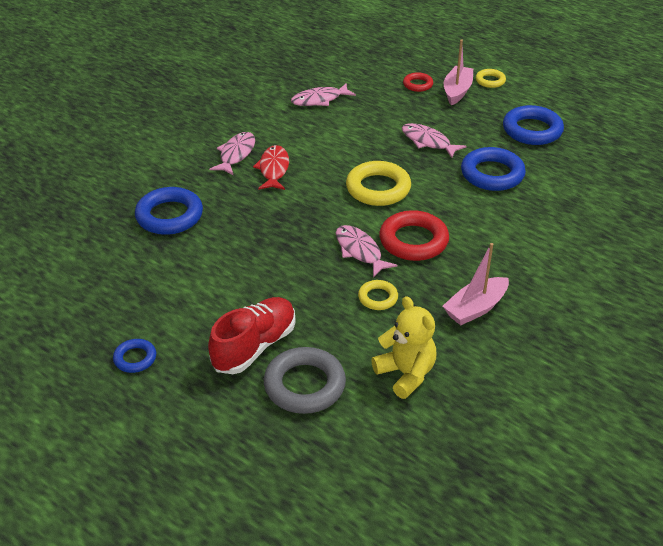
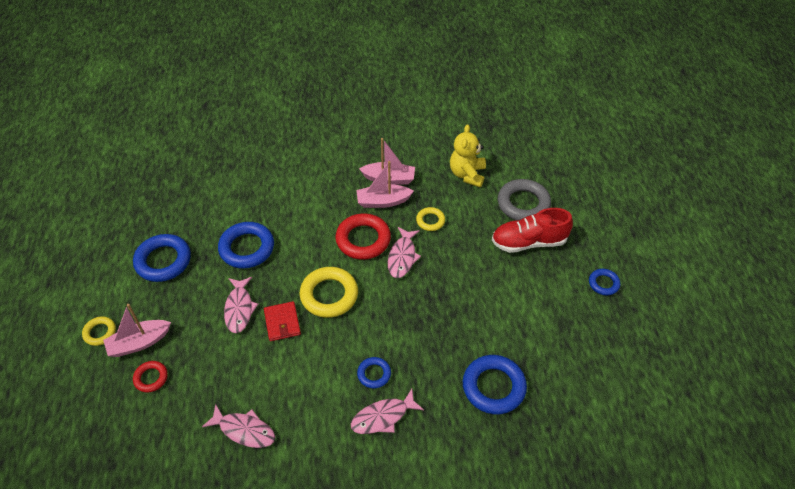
camera: 135 degrees left, 10 degrees up
red fish [253,145,289,190] -> blue ring [357,357,391,388]
none -> red wallet [264,301,301,341]
none -> pink boat [356,161,414,208]

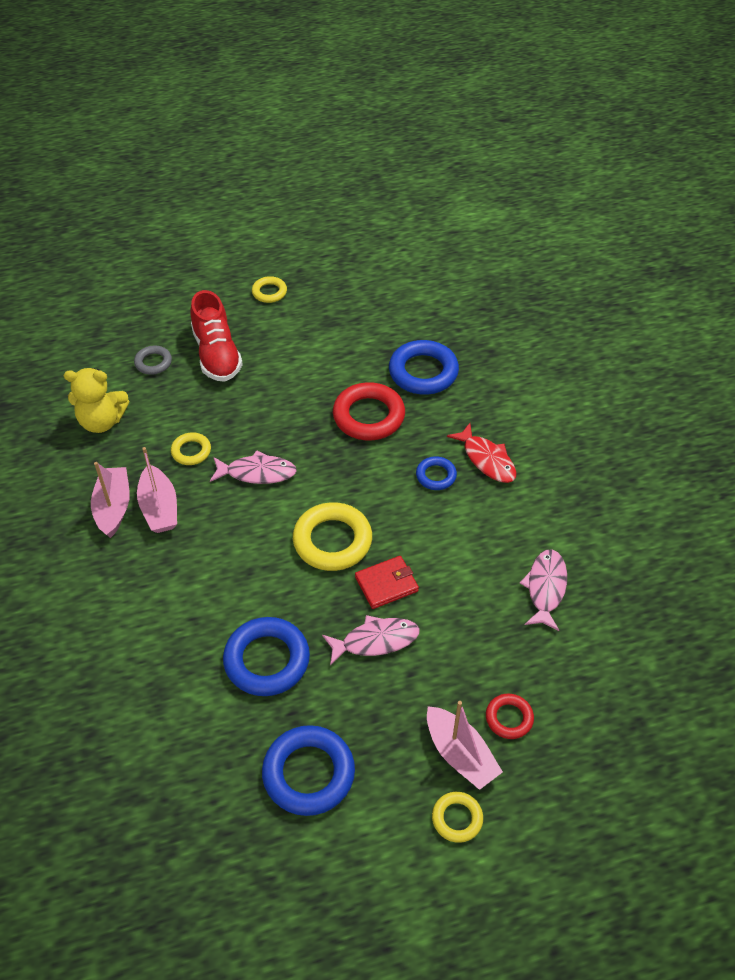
camera: 100 degrees left, 0 degrees up
red ring [335,214,391,259] -> red ring moved to [333,382,405,440]
pink fish [351,389,424,434] -> red fish [447,423,517,483]
grey ring [498,179,551,220] -> grey ring [134,346,172,375], size x0.54
blue ring [589,269,620,295] -> yellow ring [252,276,287,303]

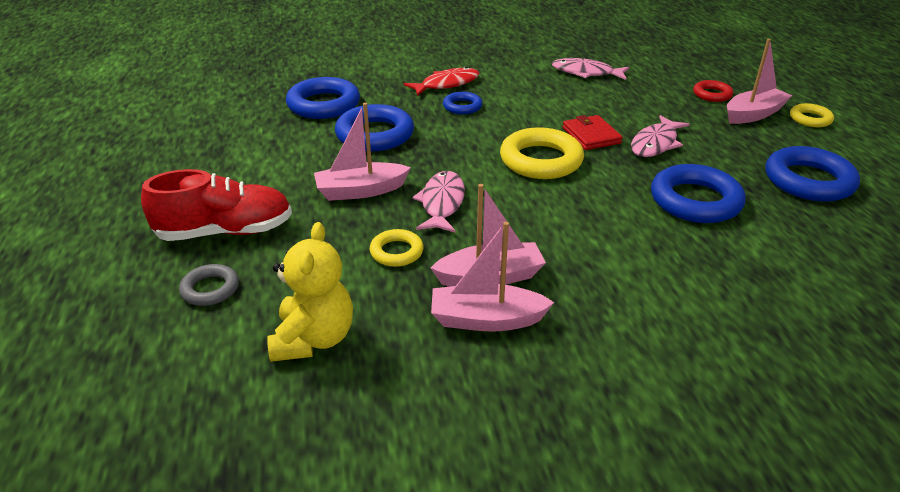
camera: 85 degrees left, 15 degrees down
yellow ring [252,276,287,303] -> none
pink fish [322,615,419,666] -> pink fish turned 135 degrees counterclockwise [631,115,690,157]
red ring [333,382,405,440] -> blue ring [335,104,414,151]
none -> pink boat [314,103,411,201]

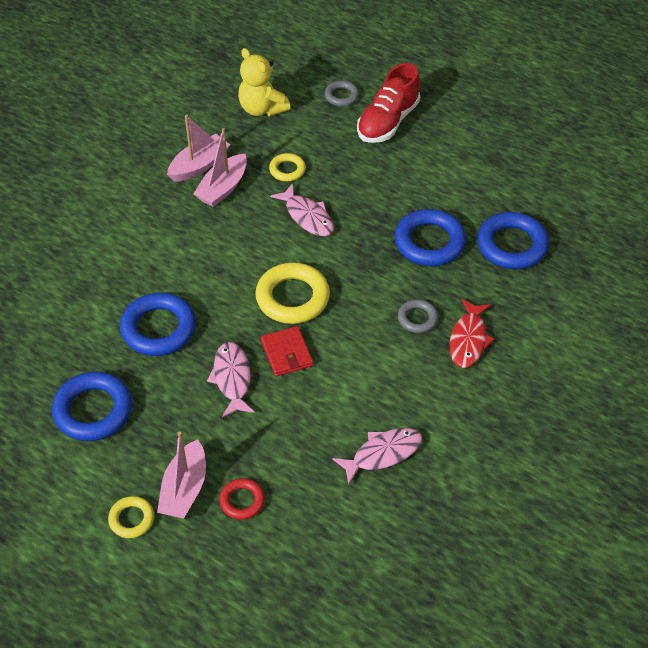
camera: 135 degrees right, 15 degrees up
pink boat [314,103,411,201] -> none
blue ring [443,92,482,114] -> grey ring [398,299,438,333]
red wallet [563,115,623,150] -> red wallet turned 45 degrees clockwise [261,326,313,376]

